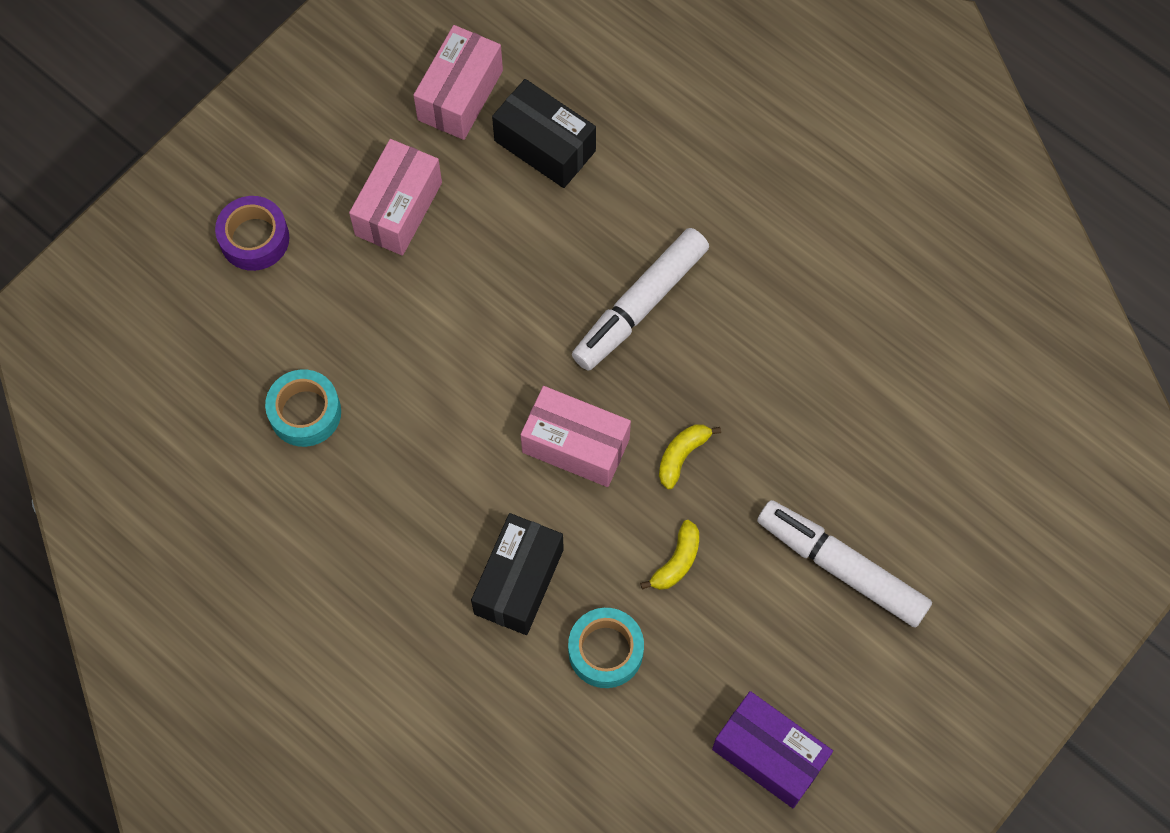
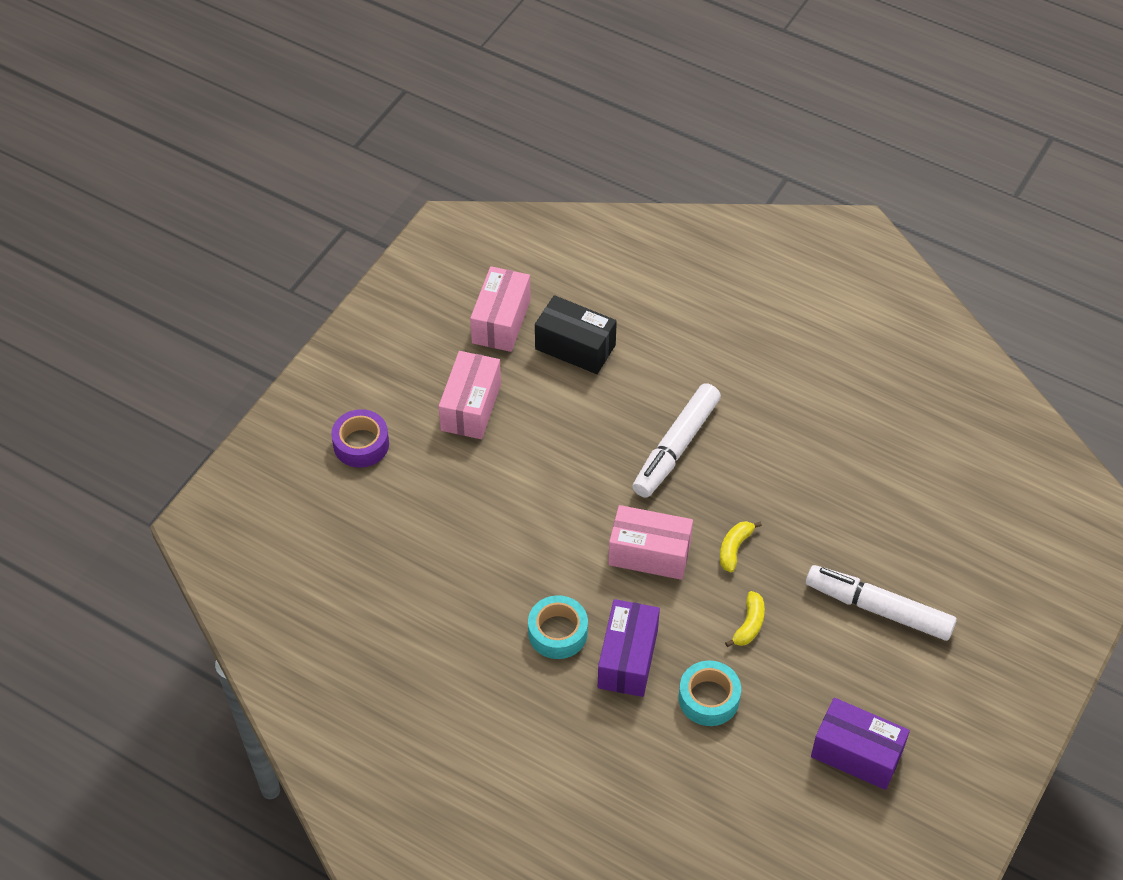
camera: 10 degrees left, 15 degrees down
turquoise tape [265,369,341,447] -> turquoise tape moved to [528,595,588,659]
black box [471,513,564,635] -> purple box [598,599,660,697]

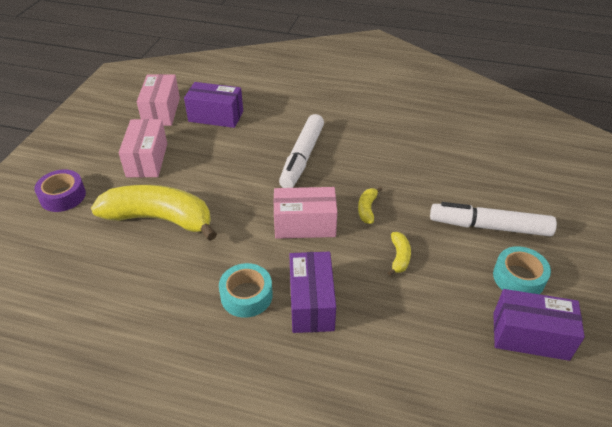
camera: 15 degrees left, 10 degrees down
black box [535,295,617,374] -> purple box [184,82,243,128]
turquoise tape [679,660,741,726] -> turquoise tape moved to [493,246,551,294]
none -> yellow banana [91,185,217,241]

